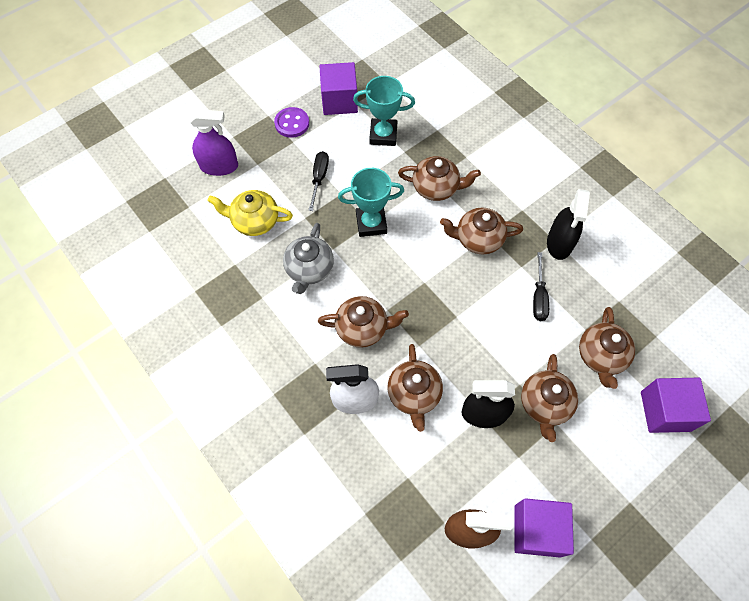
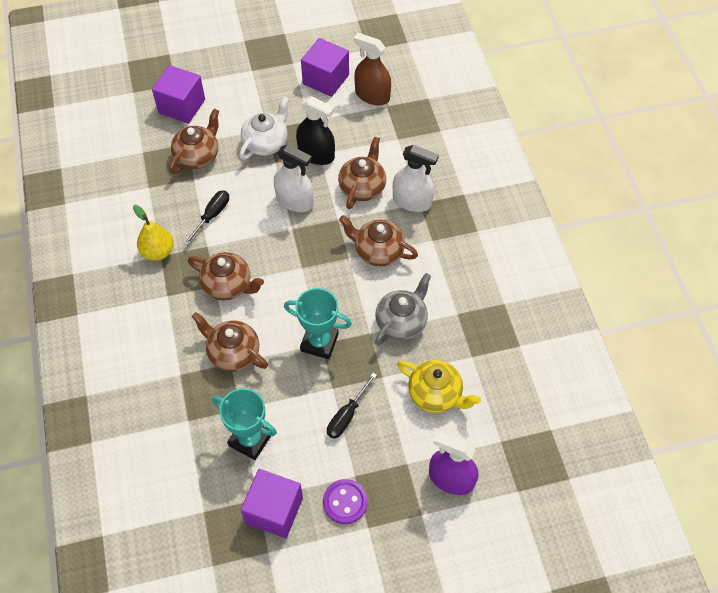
camera: 155 degrees left, 5 degrees down
brown teapot [521,354,578,442] -> white teapot [239,96,289,160]
black spray bottle [547,189,590,260] -> yellow pear [133,205,174,261]
none -> white spray bottle [274,144,313,212]

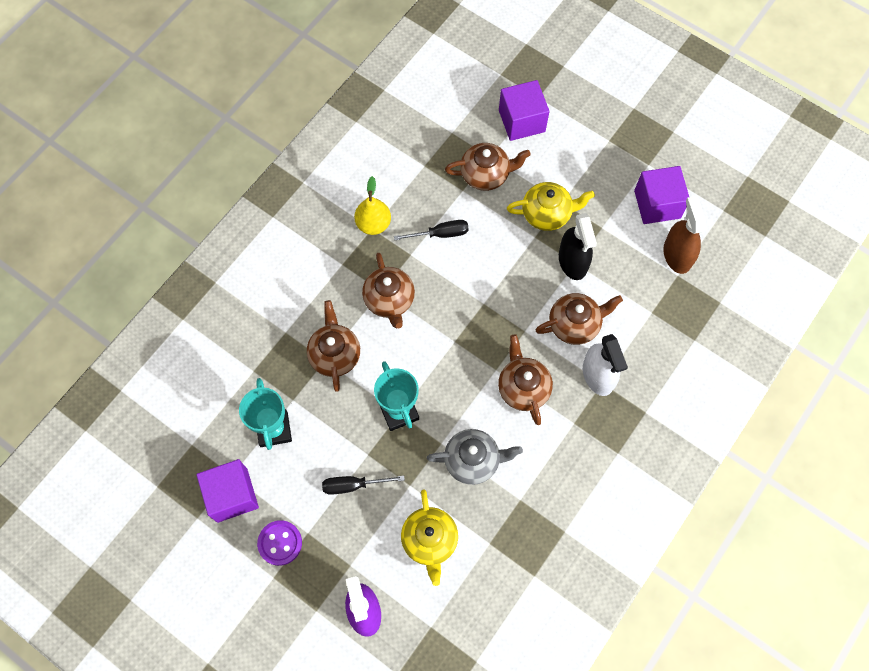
camera: 50 degrees right, 10 degrees up
white teapot [239,96,289,160] -> yellow teapot [507,182,595,231]
white spray bottle [274,144,313,212] -> none

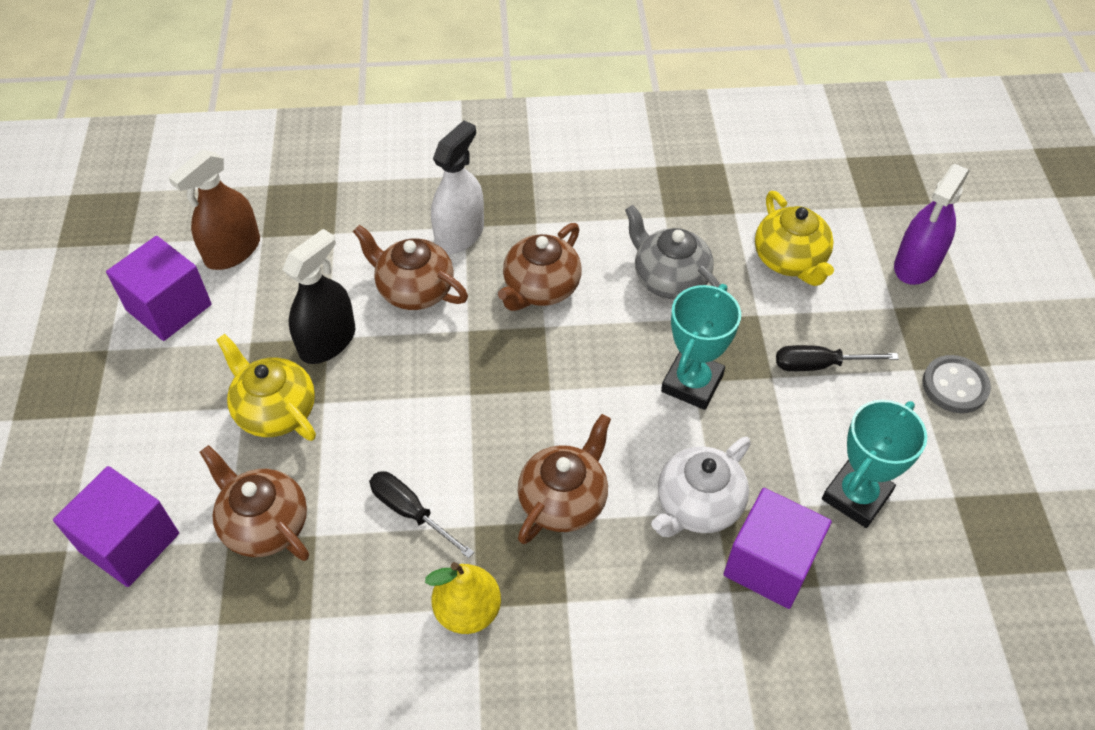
camera: 130 degrees left, 15 degrees down
purple cube [196,459,259,523] -> purple cube moved to [724,488,832,609]
purple button [257,520,302,566] -> grey button [923,355,991,413]
brown teapot [307,300,360,392] -> white teapot [651,437,751,537]
black screwdriver [322,476,405,495] -> black screwdriver turned 135 degrees clockwise [776,345,899,371]
yellow teapot [401,489,458,586] -> yellow teapot turned 120 degrees clockwise [755,191,834,286]

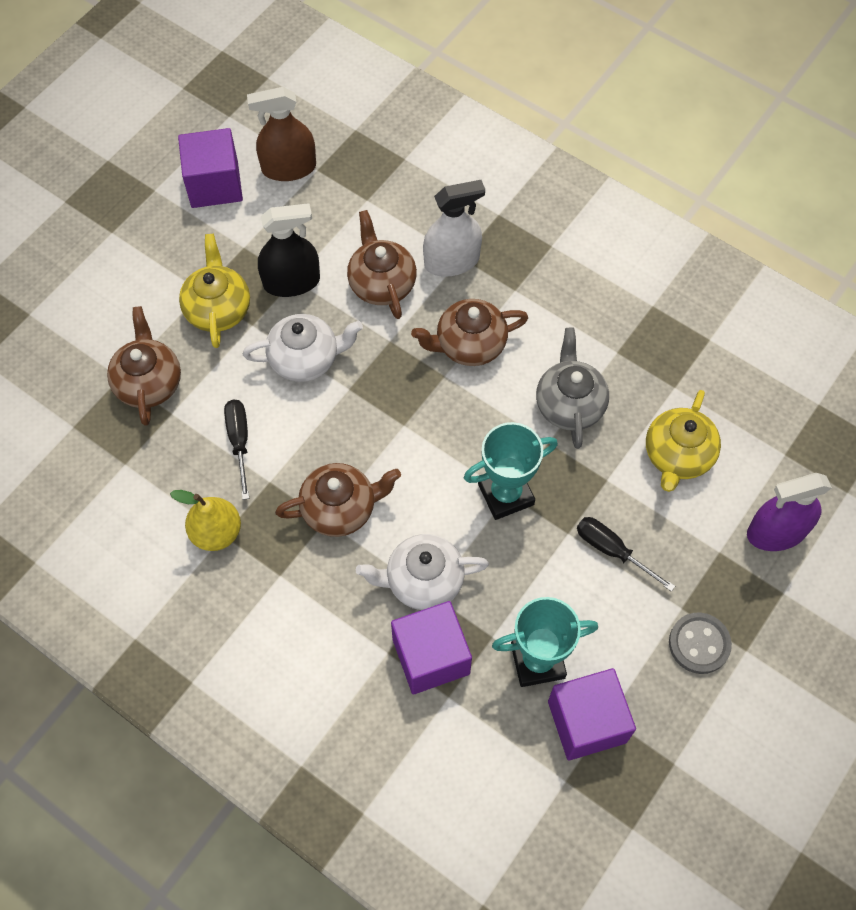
camera: 40 degrees right, 10 degrees up
purple cube [53,466,179,587] -> purple cube moved to [548,668,636,761]
none -> white teapot [243,314,363,382]

